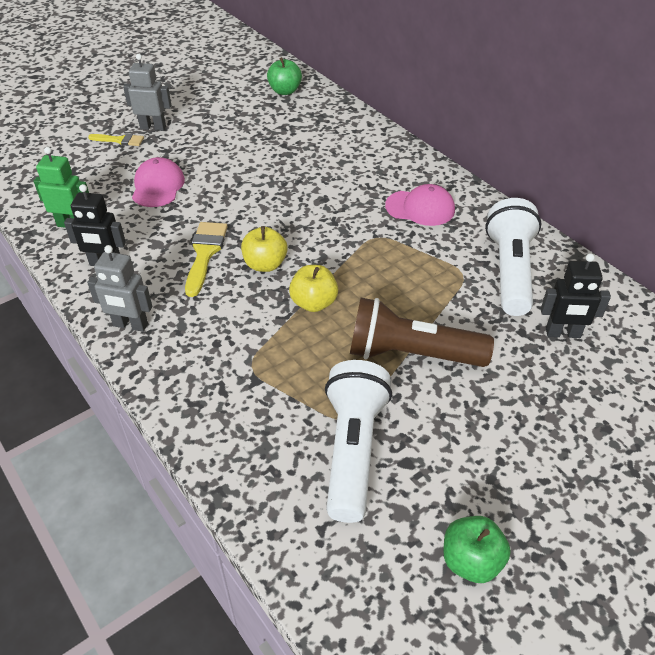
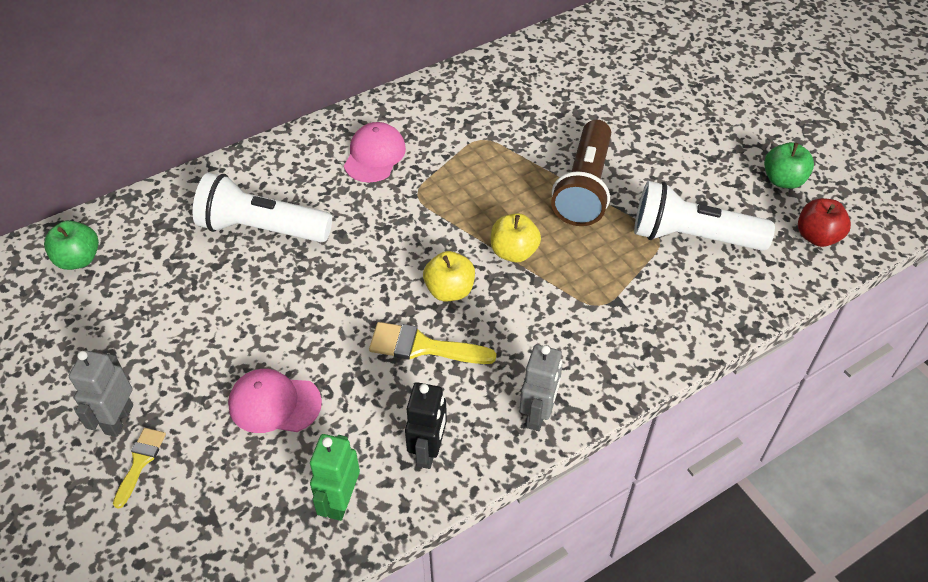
camera: 85 degrees left, 5 degrees up
white flashlight [485,198,541,316] -> white flashlight moved to [193,173,332,242]
black robot [541,253,611,338] -> none
none -> red apple [798,198,851,247]

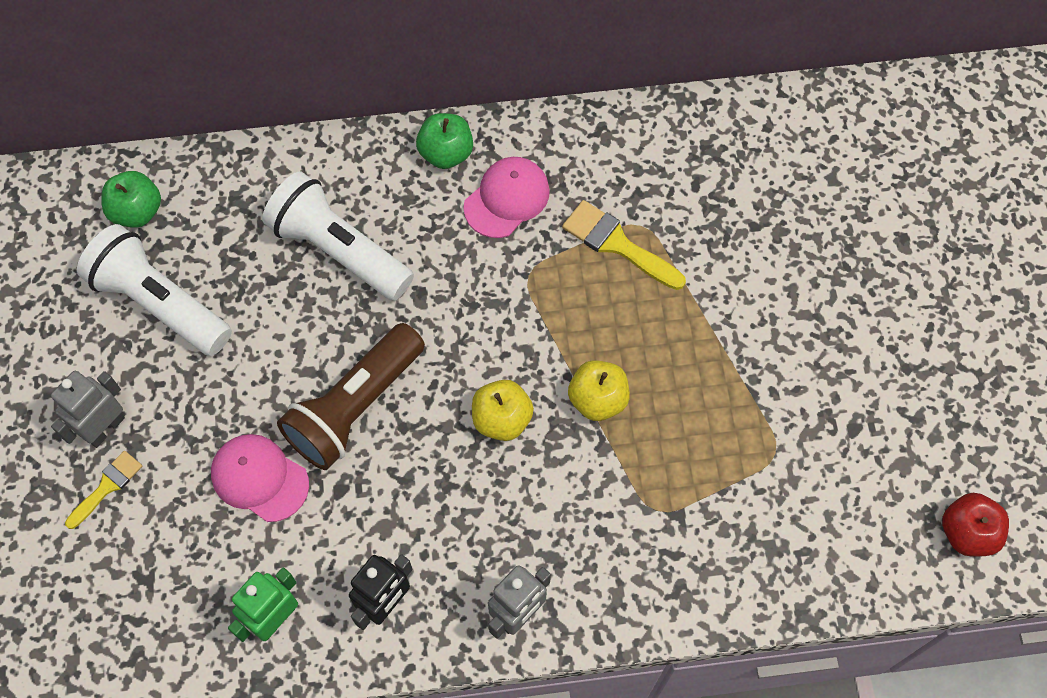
camera: 25 degrees right, 15 degrees up
yellow brush [369,322,496,364] -> yellow brush moved to [562,200,686,290]
brown flashlight [551,120,611,226] -> brown flashlight moved to [277,323,425,470]
white flashlight [634,181,775,251] -> white flashlight moved to [77,224,232,356]
green apple [764,142,814,189] -> green apple moved to [416,113,473,169]

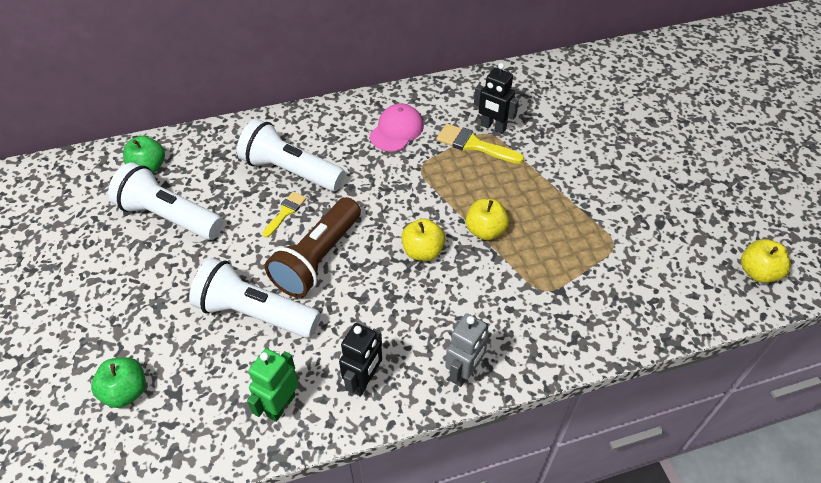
camera: 10 degrees left, 15 degrees down
grey robot [51,370,125,448] -> none
yellow brush [65,451,142,529] -> yellow brush moved to [262,192,306,238]
pink cap [211,434,309,522] -> white flashlight [189,258,321,338]
green apple [416,113,473,169] -> green apple moved to [91,357,146,408]
red apple [942,493,1009,556] -> yellow apple [741,239,791,283]
none -> black robot [474,63,519,134]

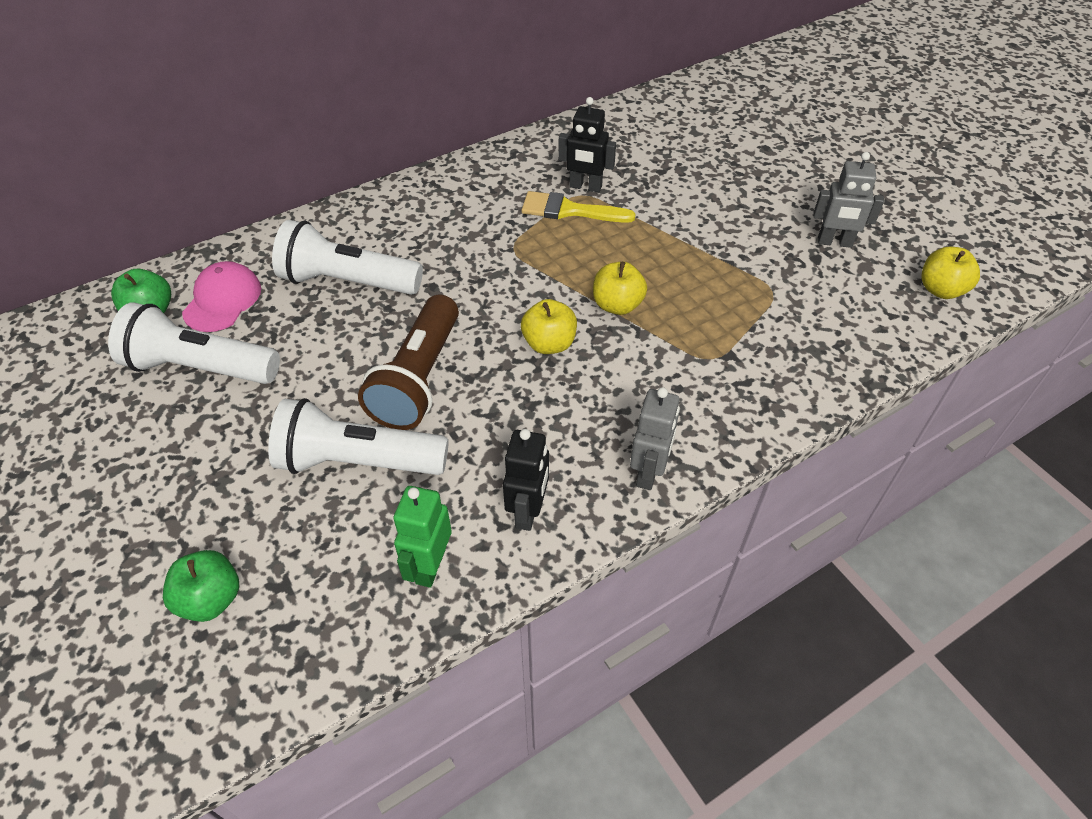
camera: 15 degrees left, 0 degrees up
yellow brush [262,192,306,238] -> none
pink cap [370,104,424,152] -> pink cap moved to [182,261,261,332]
none -> grey robot [813,152,884,248]

